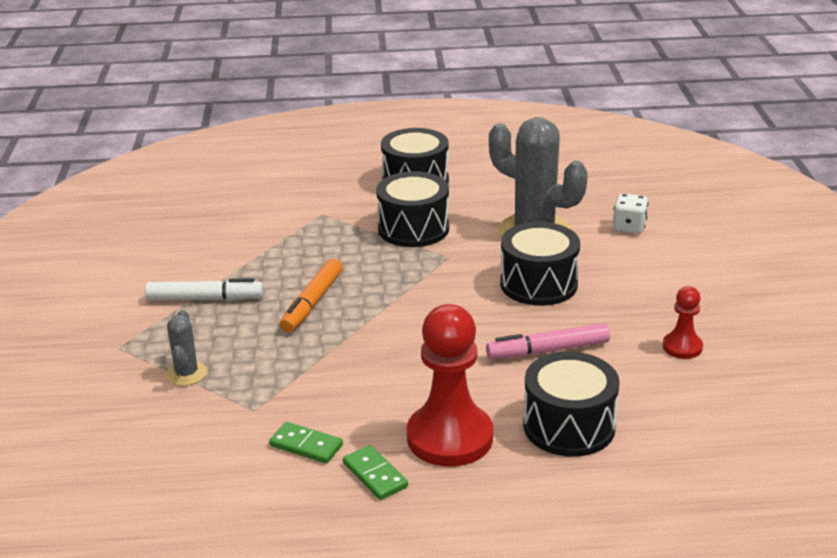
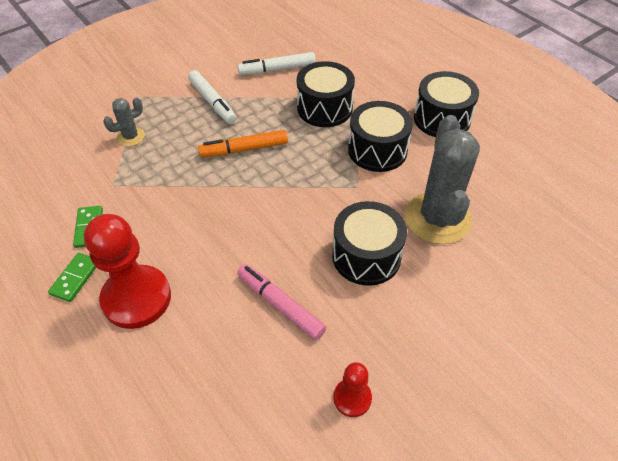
camera: 55 degrees right, 20 degrees up
black drum [523,352,620,457] -> black drum moved to [297,61,355,127]
white dice [613,193,649,234] -> none
none -> white marker [238,52,316,75]

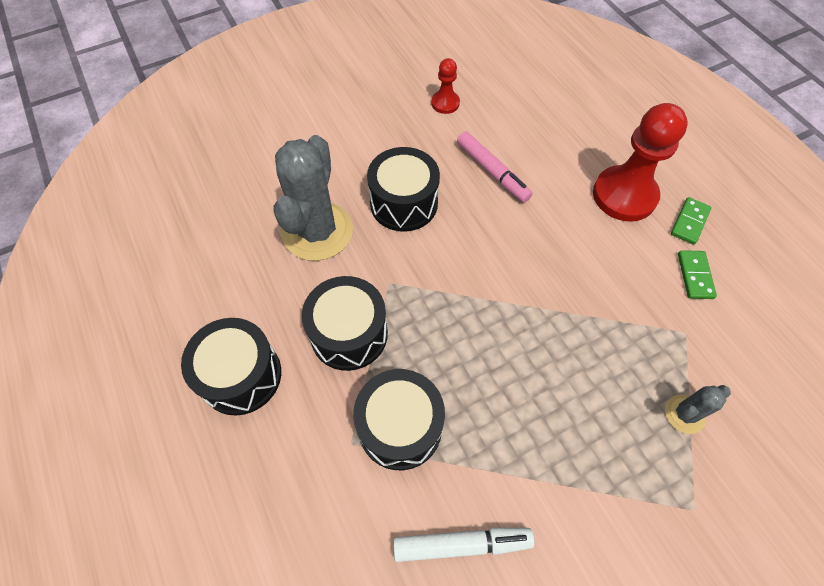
camera: 170 degrees left, 10 degrees up
white marker [188,70,237,124] -> none
orange marker [198,130,288,157] -> none

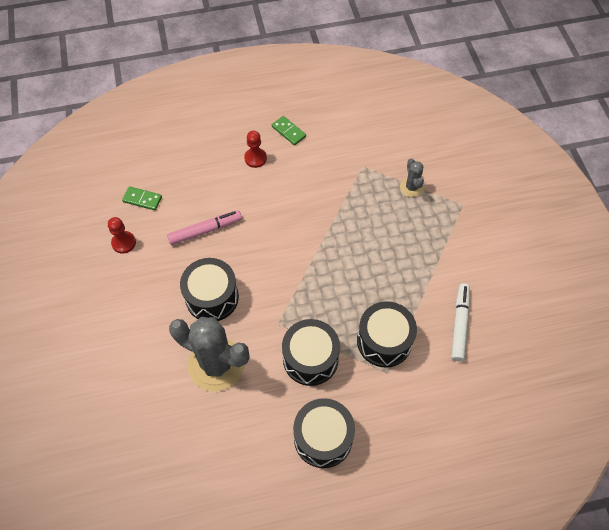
camera: 75 degrees left, 0 degrees up
red pawn [593,103,688,222] -> red pawn [244,131,267,168], size x0.50
green domino [678,250,717,299] -> green domino moved to [122,186,162,210]

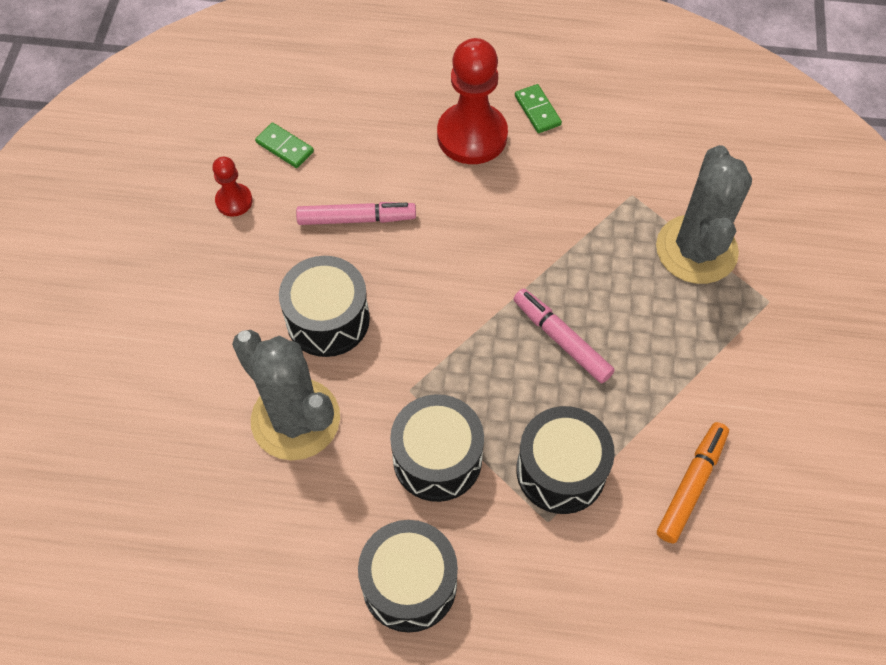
camera: 20 degrees right, 0 degrees up
red pawn [244,131,267,168] -> red pawn [437,38,508,164], size x2.00
grey cactus [400,158,424,197] -> grey cactus [656,145,752,284], size x2.13
white marker [451,283,470,361] -> orange marker [657,422,729,543]
none -> pink marker [513,288,615,383]

